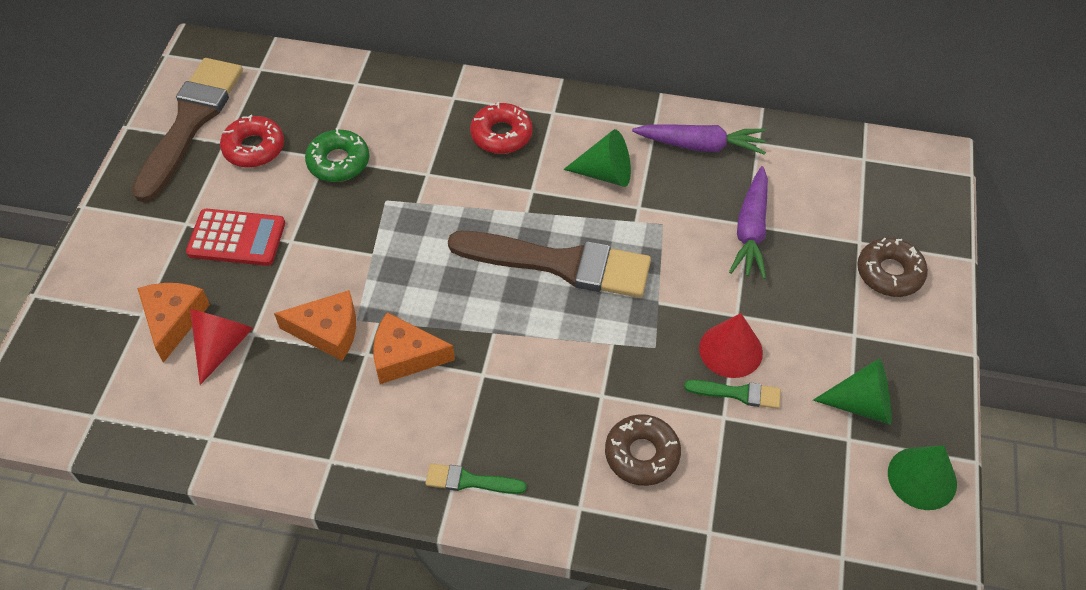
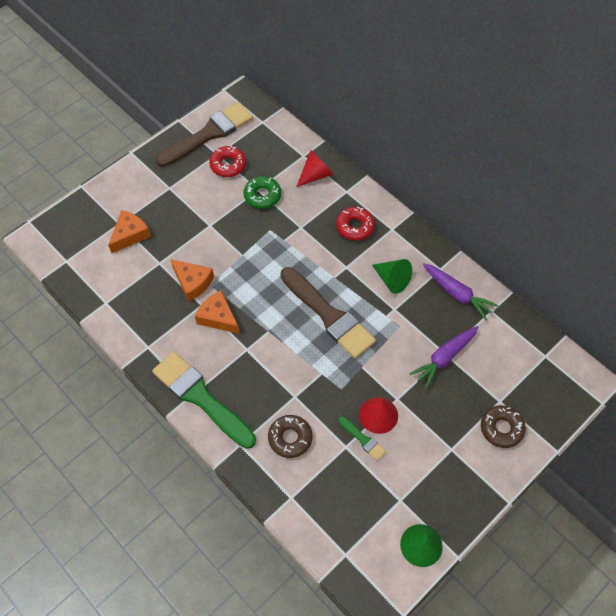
camera: 35 degrees right, 5 degrees up
red calculator [186,209,285,266] -> none
red cone [190,309,253,385] -> red cone moved to [296,150,333,187]
green brush [425,463,527,494] -> green brush [152,352,256,449], size x2.30
green cone [813,358,891,425] -> none

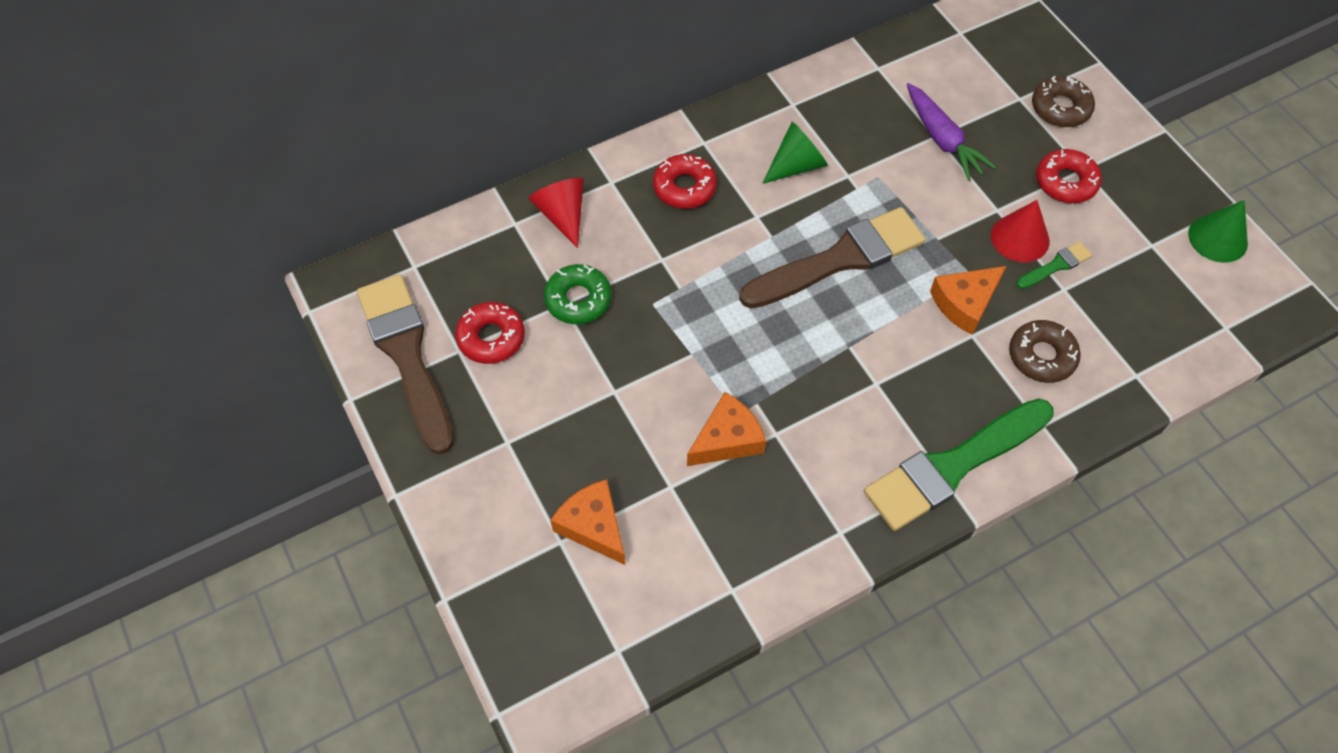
camera: 75 degrees left, 0 degrees up
orange cheese [195,291,240,334] -> orange cheese moved to [930,266,1006,335]
purple carrot [423,263,498,320] -> none
none -> red donut [1036,149,1102,203]

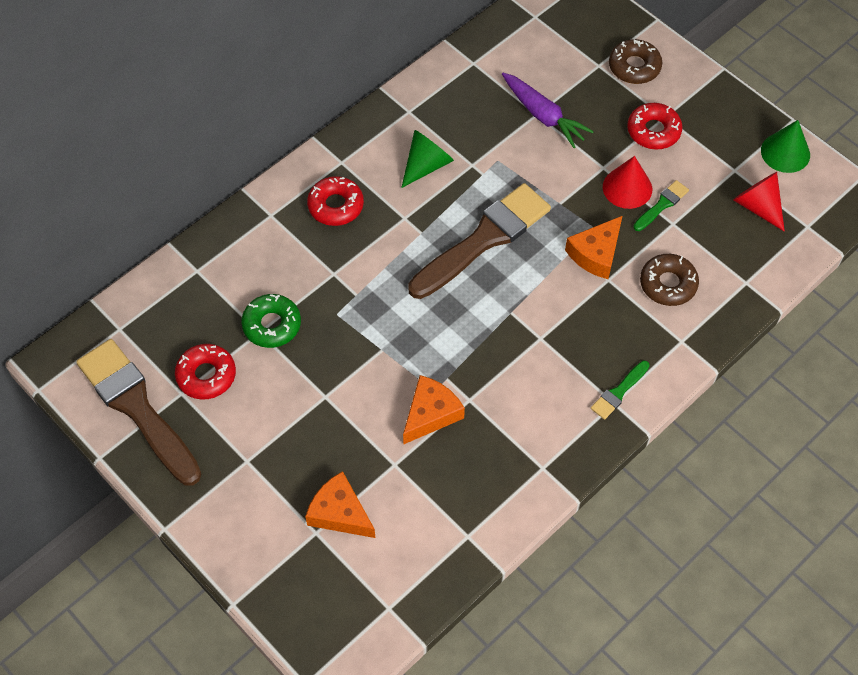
camera: 15 degrees left, 0 degrees up
red cone [529,178,584,248] -> red cone moved to [733,172,785,232]
green brush [864,398,1054,531] -> green brush [591,361,650,420], size x0.43

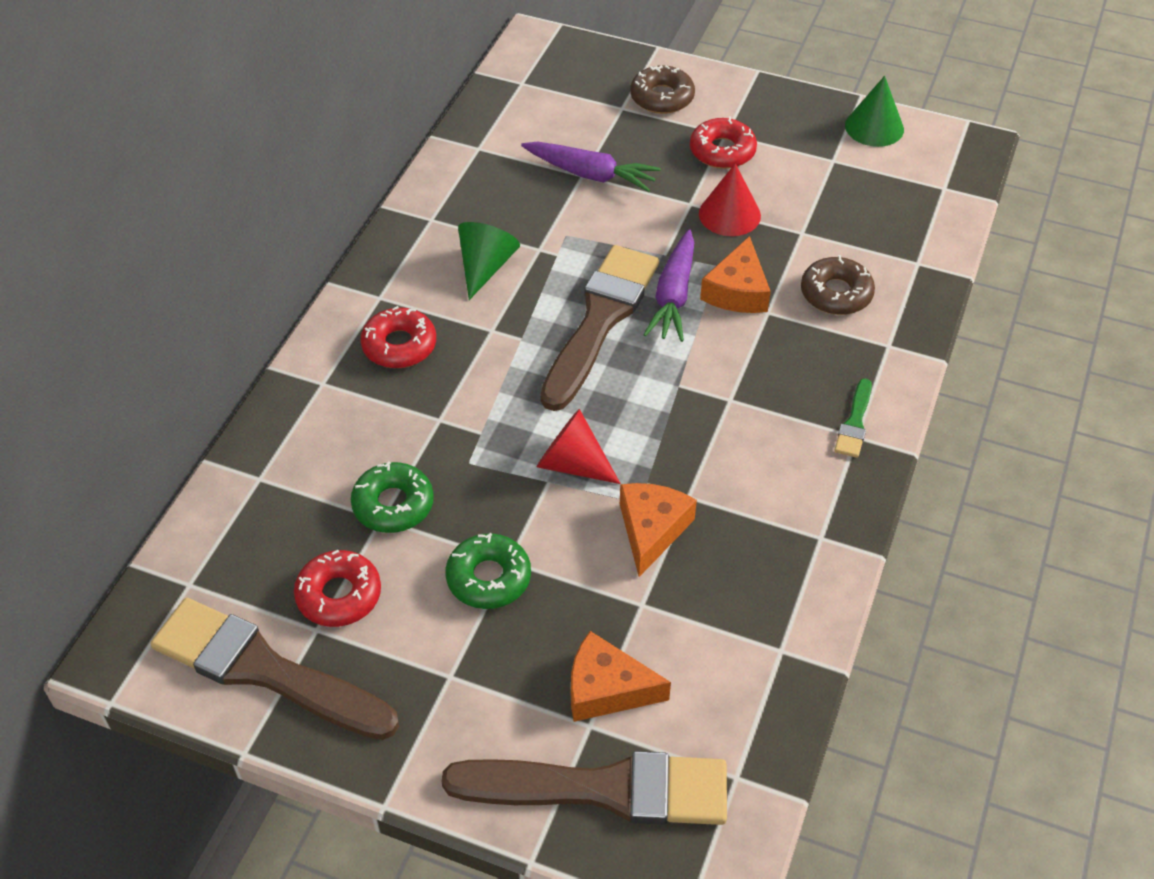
camera: 25 degrees left, 10 degrees down
green brush [633,180,689,231] -> none
red cone [733,172,785,232] -> red cone moved to [537,409,621,484]
none -> brown brush [442,751,727,825]
none -> green donut [446,533,531,609]
none -> purple carrot [643,229,694,342]

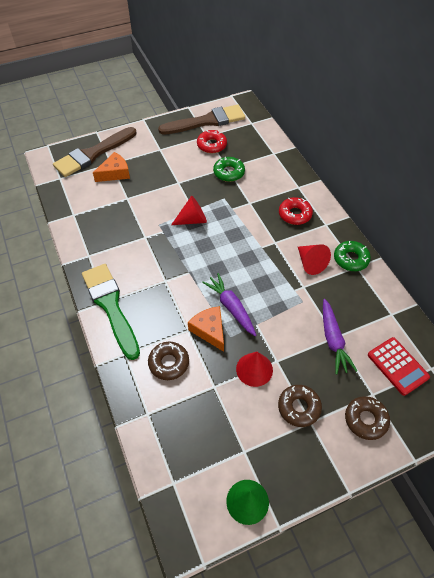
camera: 135 degrees right, 5 degrees up
green donut [446,533,531,609] -> green donut moved to [334,241,371,271]
green cone [458,222,520,300] -> red cone [298,244,331,275]
purple carrot [521,142,661,192] -> purple carrot turned 75 degrees counterclockwise [323,299,357,374]
brown brush [540,245,659,411] -> none
orange cheese [620,483,697,577] -> none
red donut [690,116,757,169] -> brown donut [278,385,322,427]
green brush [834,378,872,458] -> green brush [82,264,140,360], size x2.30
none -> red calculator [368,337,430,396]

